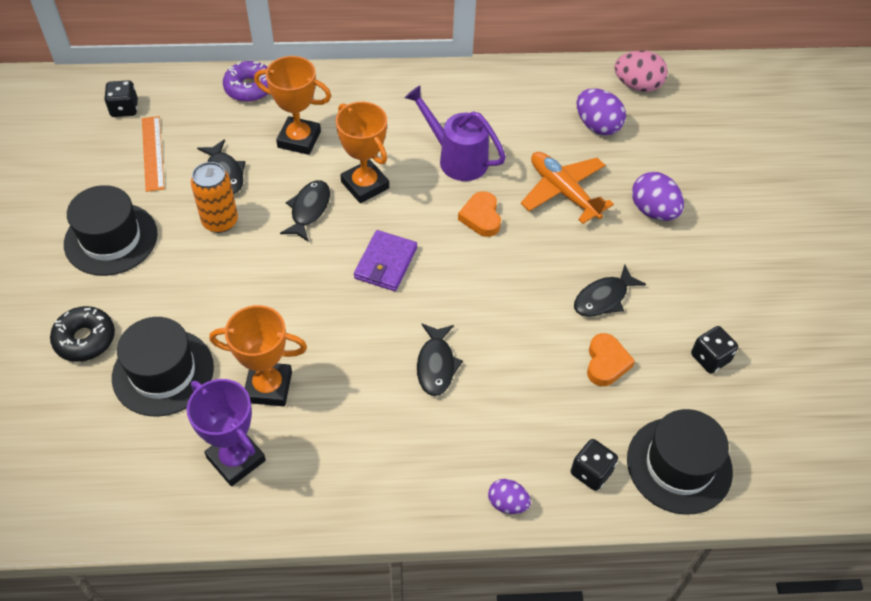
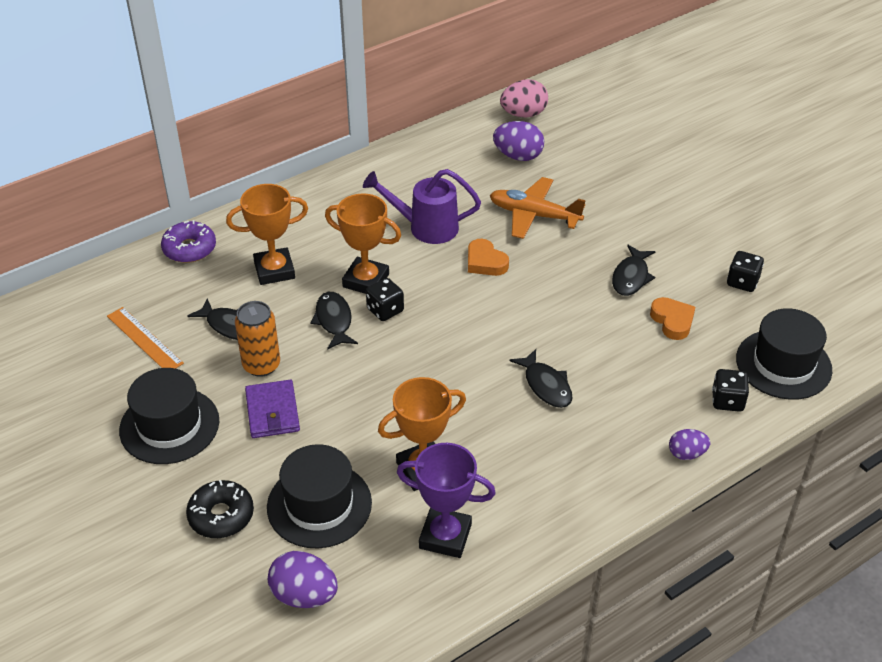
camera: 30 degrees left, 10 degrees down
black dice [104,80,138,117] -> black dice moved to [366,278,404,321]
purple wallet [354,230,417,291] -> purple wallet moved to [245,380,300,438]
purple egg [632,172,684,221] -> purple egg moved to [268,551,338,608]

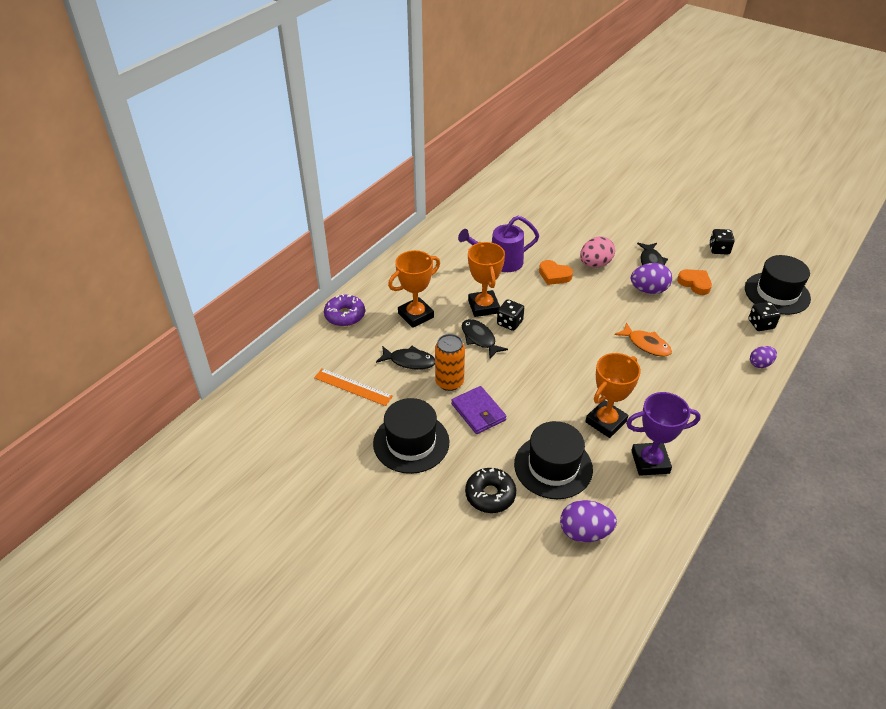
camera: 20 degrees left, 0 degrees up
orange trophy [325,193,401,294] -> orange trophy turned 75 degrees clockwise [468,242,505,317]
orange plane [490,177,586,239] -> none
purple egg [493,121,544,161] -> purple egg moved to [631,263,672,294]
pink egg [500,79,548,118] -> pink egg moved to [580,236,615,268]
black fish [509,349,573,408] -> orange fish [614,322,672,357]

